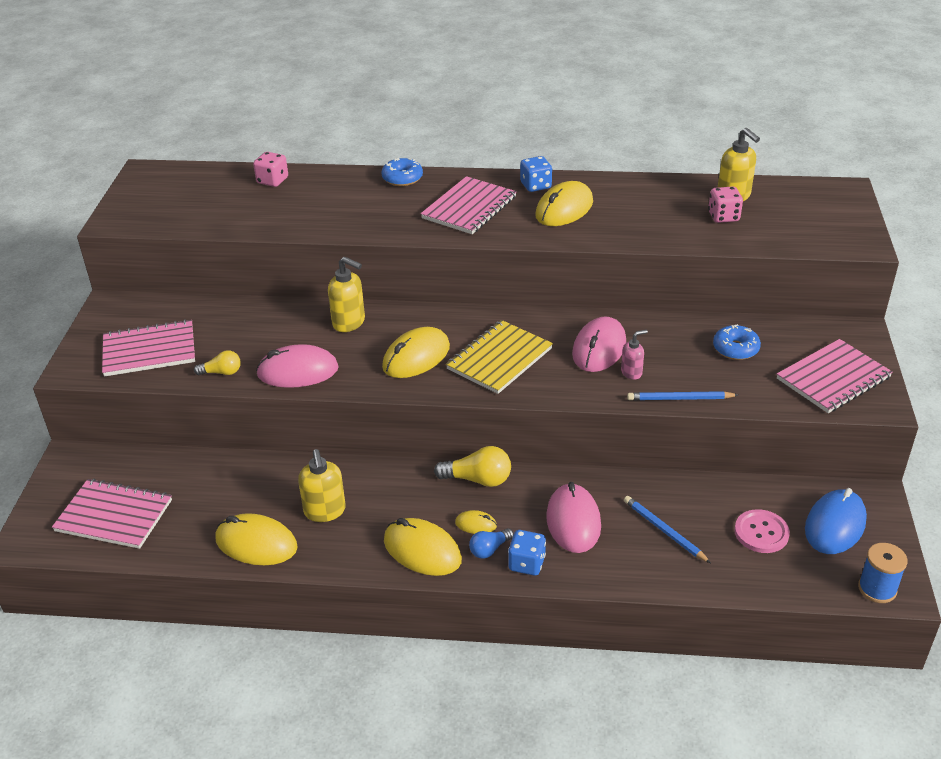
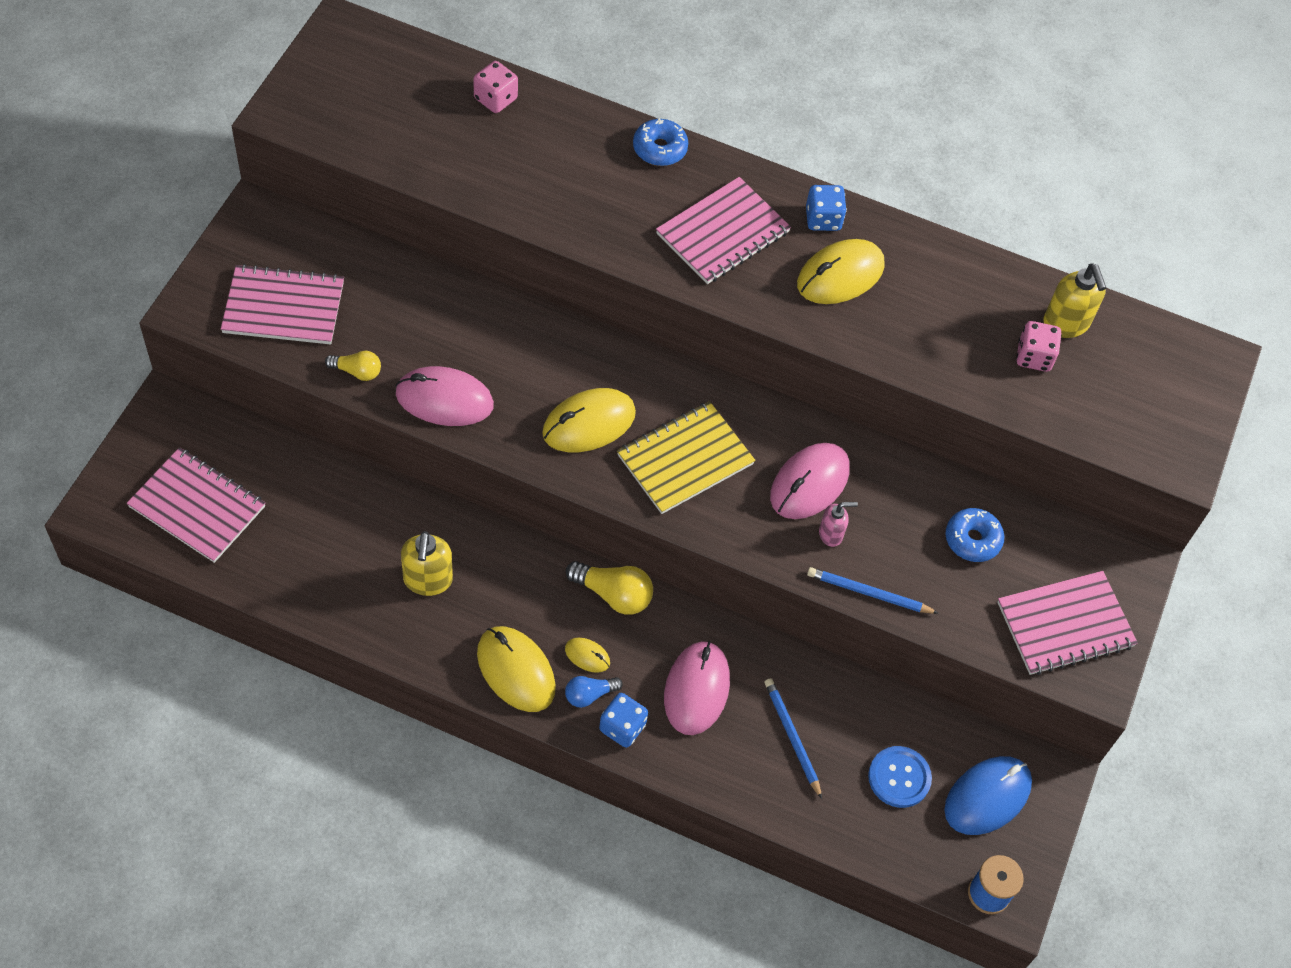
camera: 10 degrees right, 20 degrees up
yellow mouse [215,513,298,565] -> none
yellow soap dispenser [328,256,365,332] -> none
pink button [734,509,790,553] -> blue button [868,746,932,808]

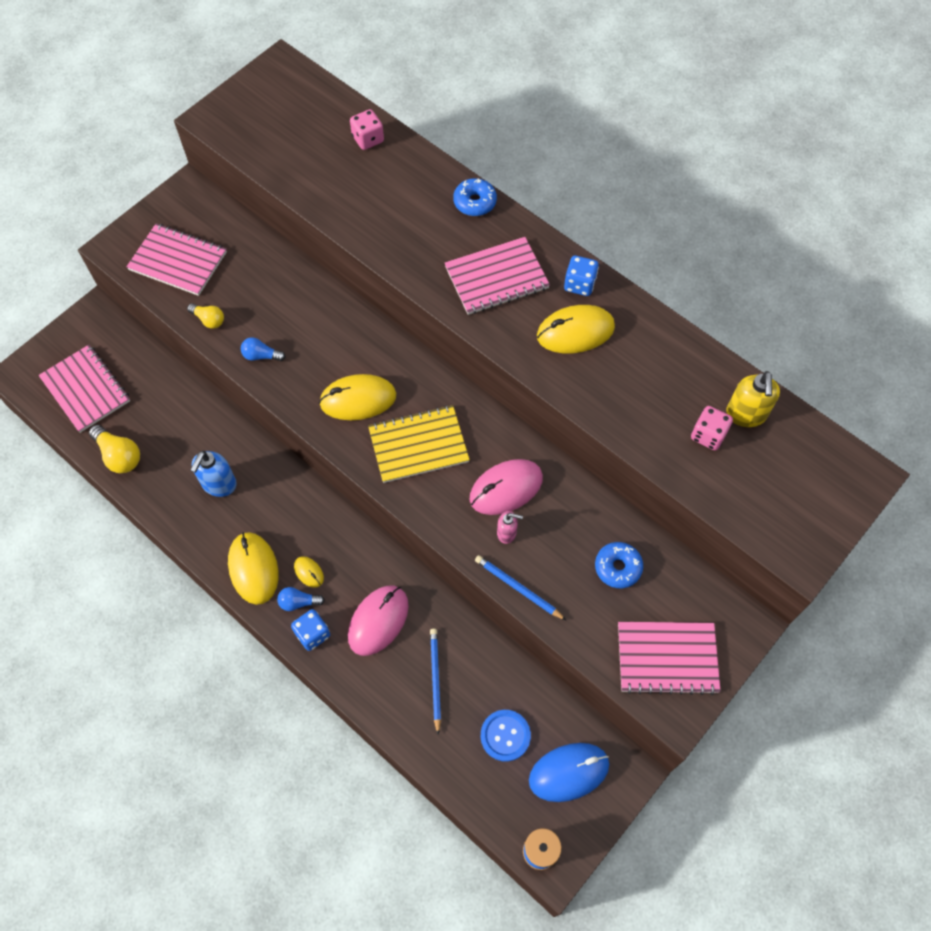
camera: 25 degrees right, 5 degrees up
pink mouse [395,366,494,426] -> blue light bulb [241,337,286,361]
yellow soap dispenser [401,531,453,596] -> blue soap dispenser [190,451,237,497]
yellow light bulb [566,561,653,615] -> yellow light bulb moved to [89,425,140,473]

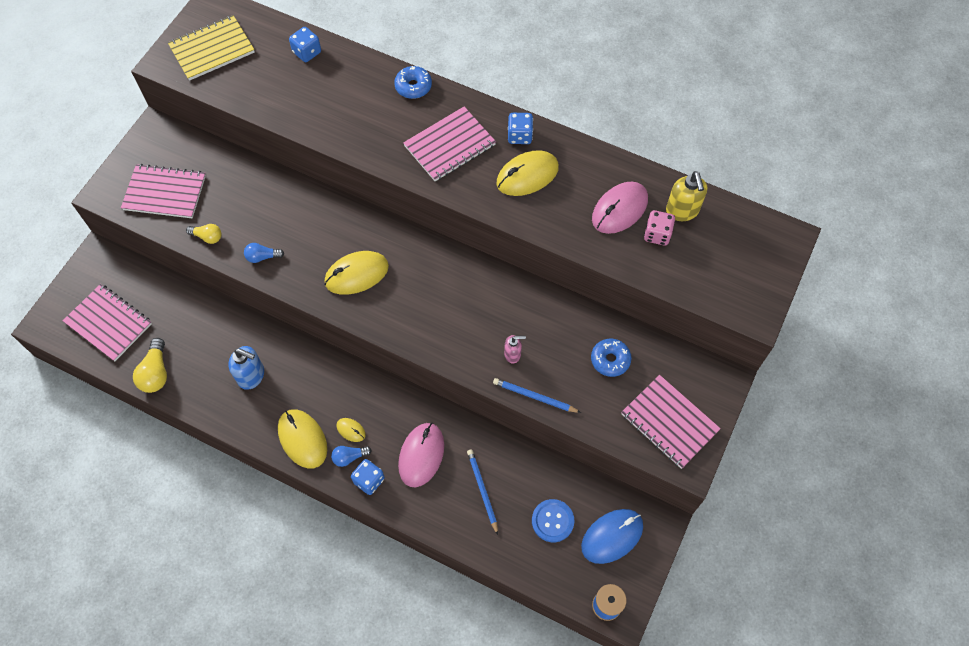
camera: 15 degrees left, 0 degrees up
yellow light bulb [89,425,140,473] -> yellow light bulb turned 60 degrees clockwise [133,338,167,393]
blue soap dispenser [190,451,237,497] -> blue soap dispenser turned 75 degrees counterclockwise [228,346,264,390]
pink dice [350,109,384,150] -> blue dice [289,27,321,62]
yellow notebook [368,405,470,483] -> yellow notebook moved to [168,15,255,81]
pink mouse [470,459,543,515] -> pink mouse moved to [592,182,648,234]
pink notebook [618,622,721,695] -> pink notebook turned 60 degrees clockwise [621,375,721,469]

